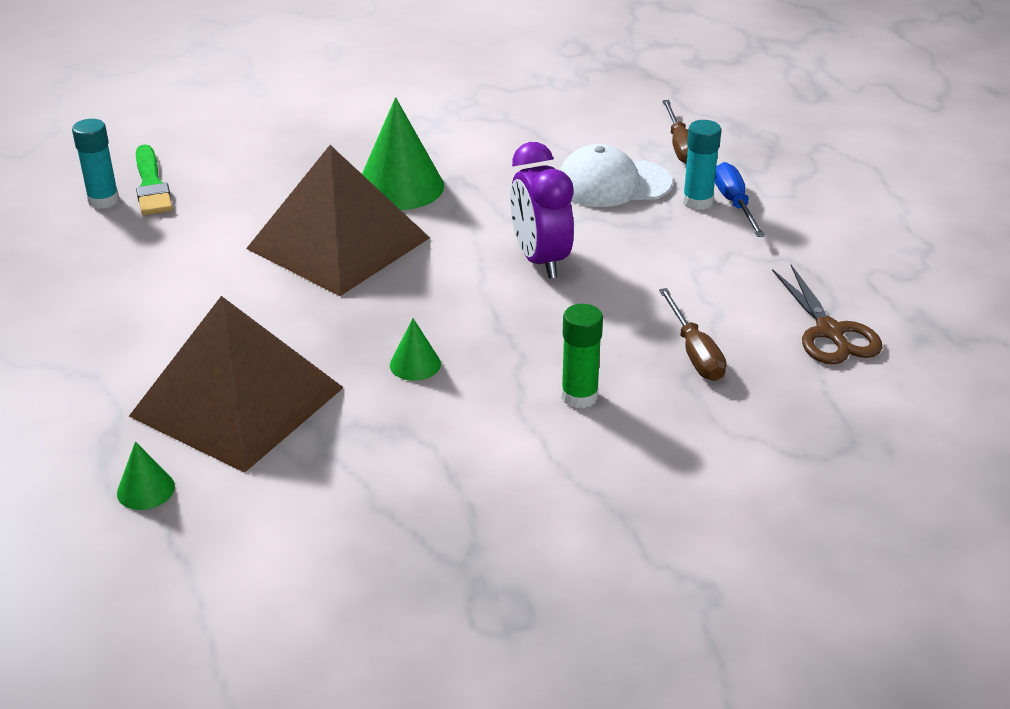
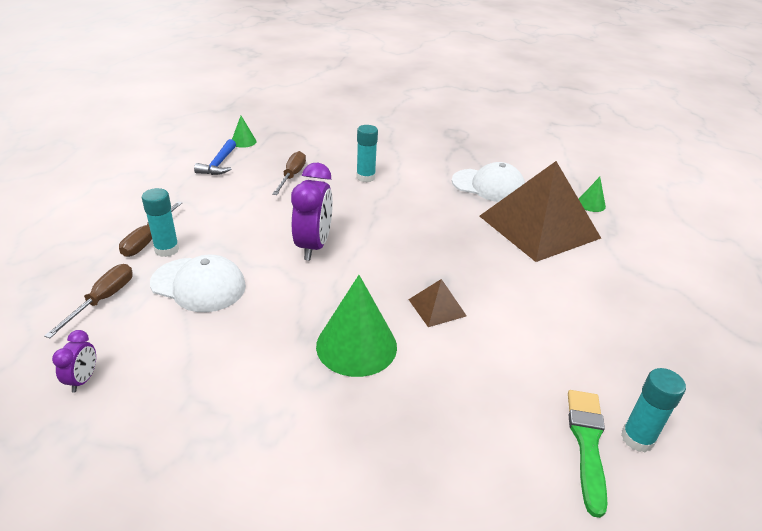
camera: 155 degrees left, 0 degrees up
brown pyramid [246,145,430,296] -> brown pyramid [408,279,467,327], size x0.42
green cone [390,318,441,381] -> green cone moved to [232,116,257,148]
green glue stick [561,304,603,408] -> turquoise glue stick [356,125,378,182]
blue screwdriver [715,162,765,237] -> brown screwdriver [119,202,182,257]
brown scissors [772,265,883,364] -> blue hammer [194,139,236,175]
none -> purple clock [52,330,96,393]
none -> white cap [452,162,525,202]

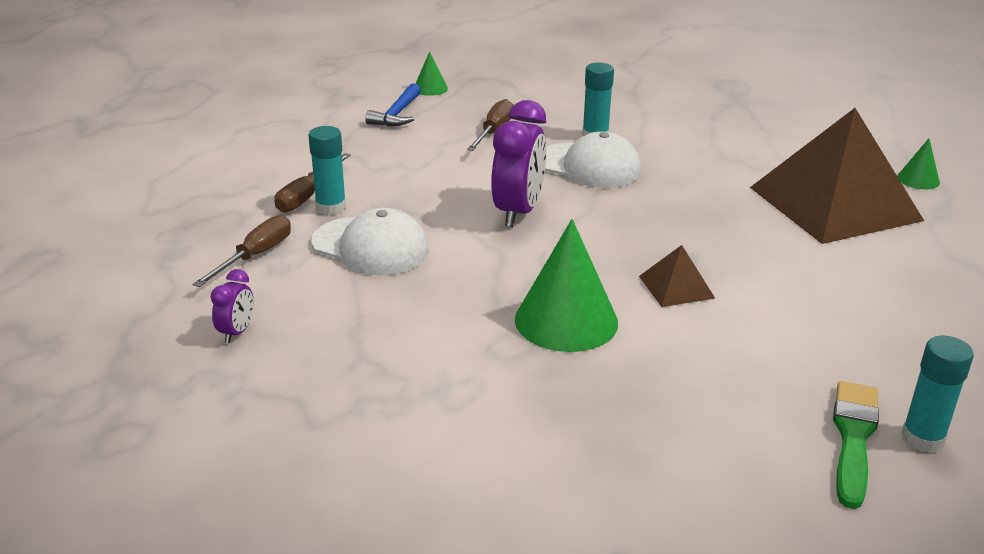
camera: 10 degrees right, 5 degrees down
white cap [452,162,525,202] -> white cap moved to [545,131,641,188]

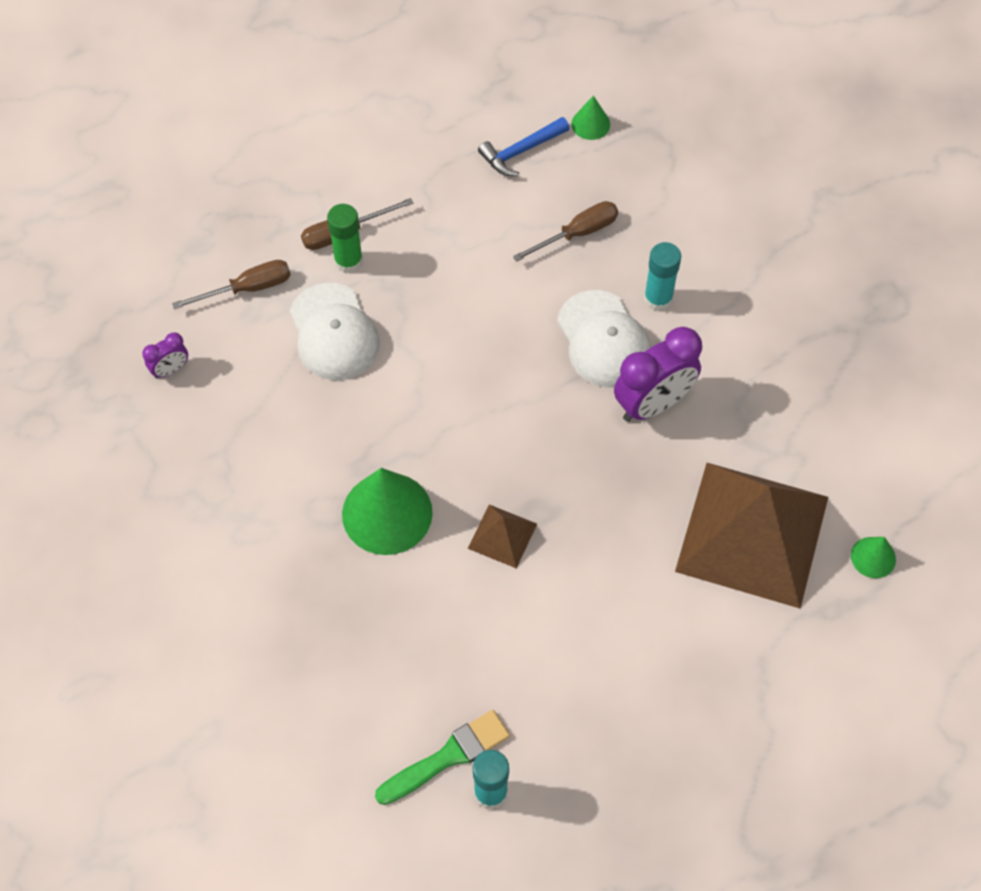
camera: 40 degrees right, 30 degrees up
turquoise glue stick [308,126,346,215] -> green glue stick [327,204,363,273]
purple clock [491,100,546,227] -> purple clock moved to [614,327,702,422]

